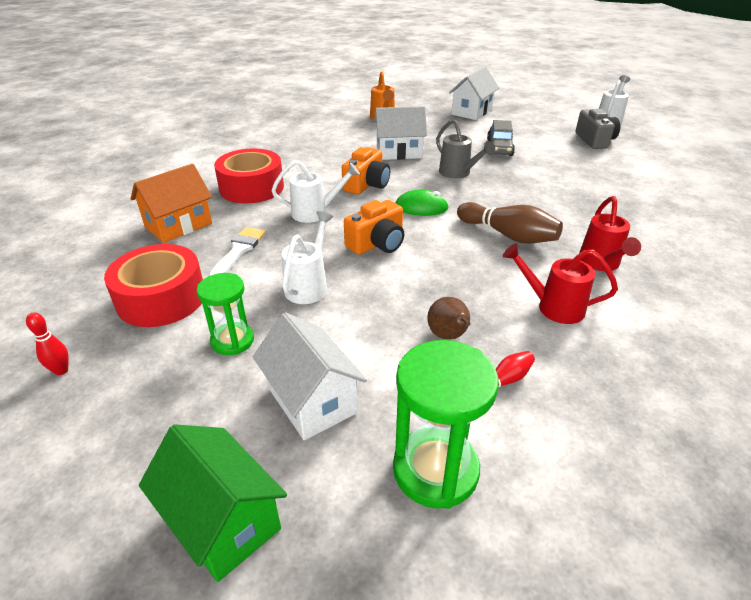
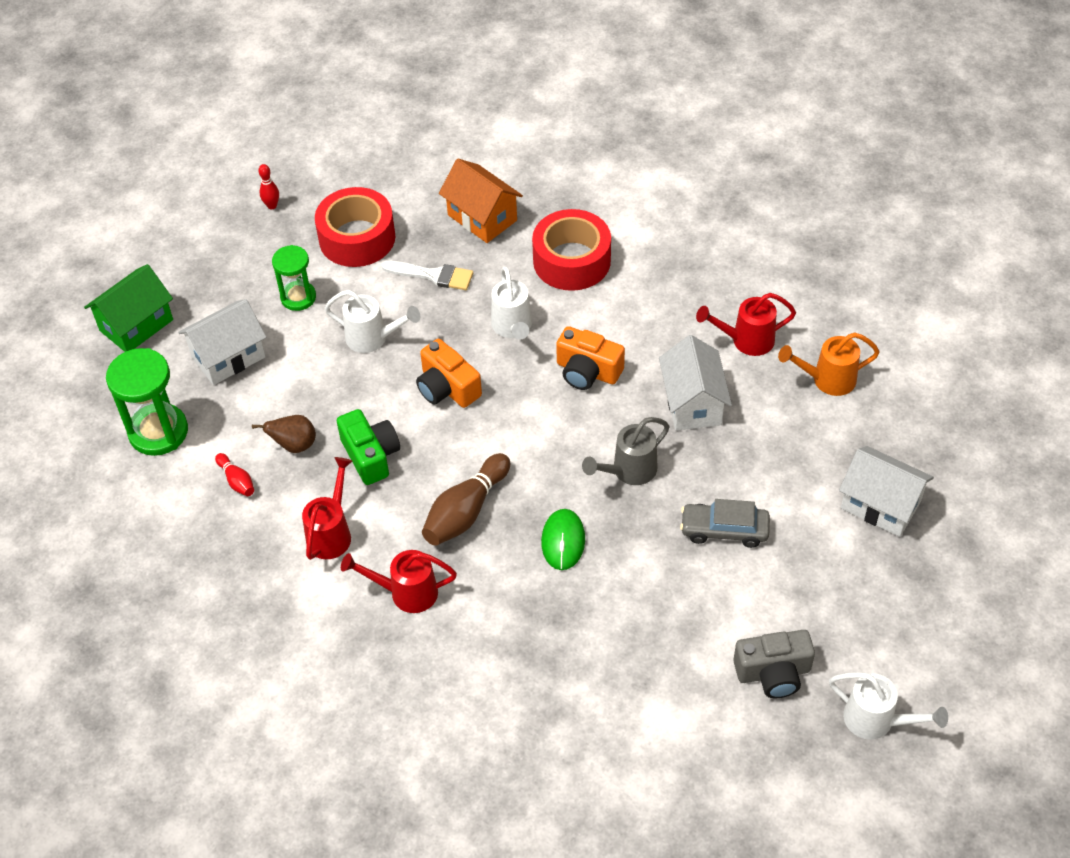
camera: 90 degrees right, 15 degrees up
green mouse [395,190,449,216] -> green mouse moved to [541,509,585,570]
none -> green camera [337,409,400,485]
none -> red watering can [696,293,796,356]

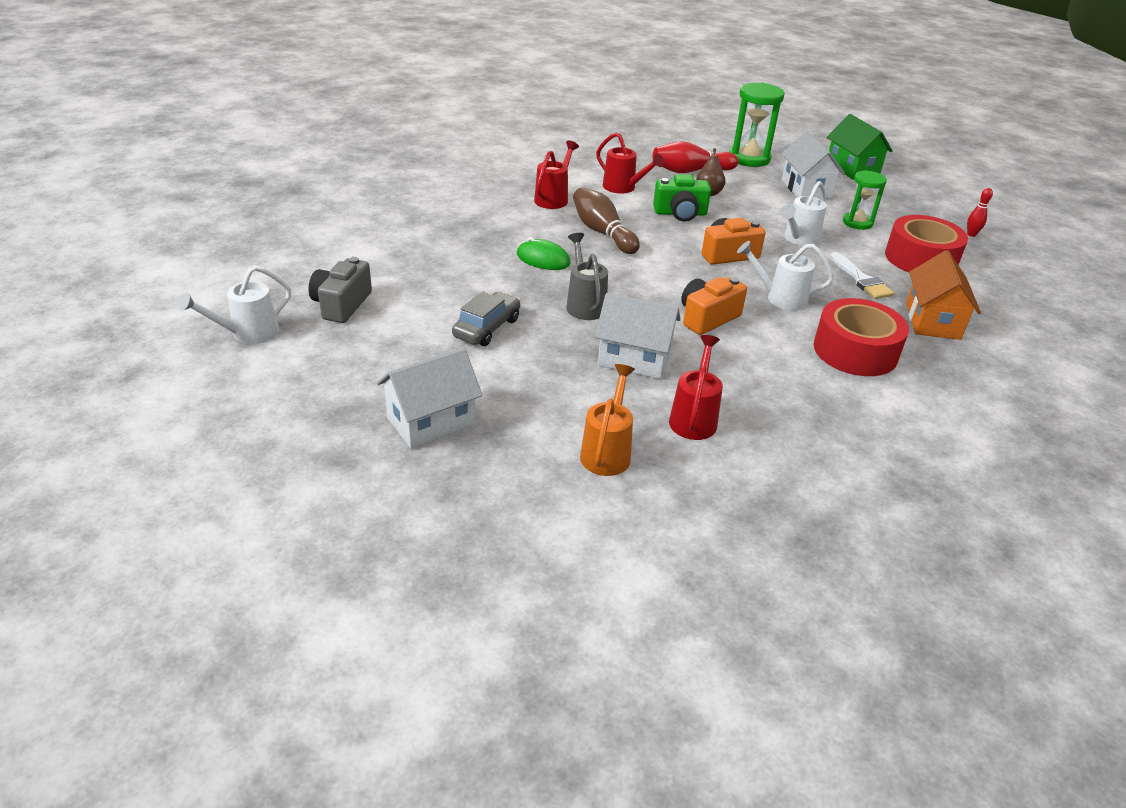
camera: 110 degrees right, 15 degrees down
red bowling pin [215,453,254,496] -> red bowling pin [653,141,738,173], size x1.96
white brush [382,261,473,290] -> white brush turned 60 degrees counterclockwise [830,252,894,299]
orange house [439,159,523,243] -> orange house turned 60 degrees counterclockwise [906,250,981,340]

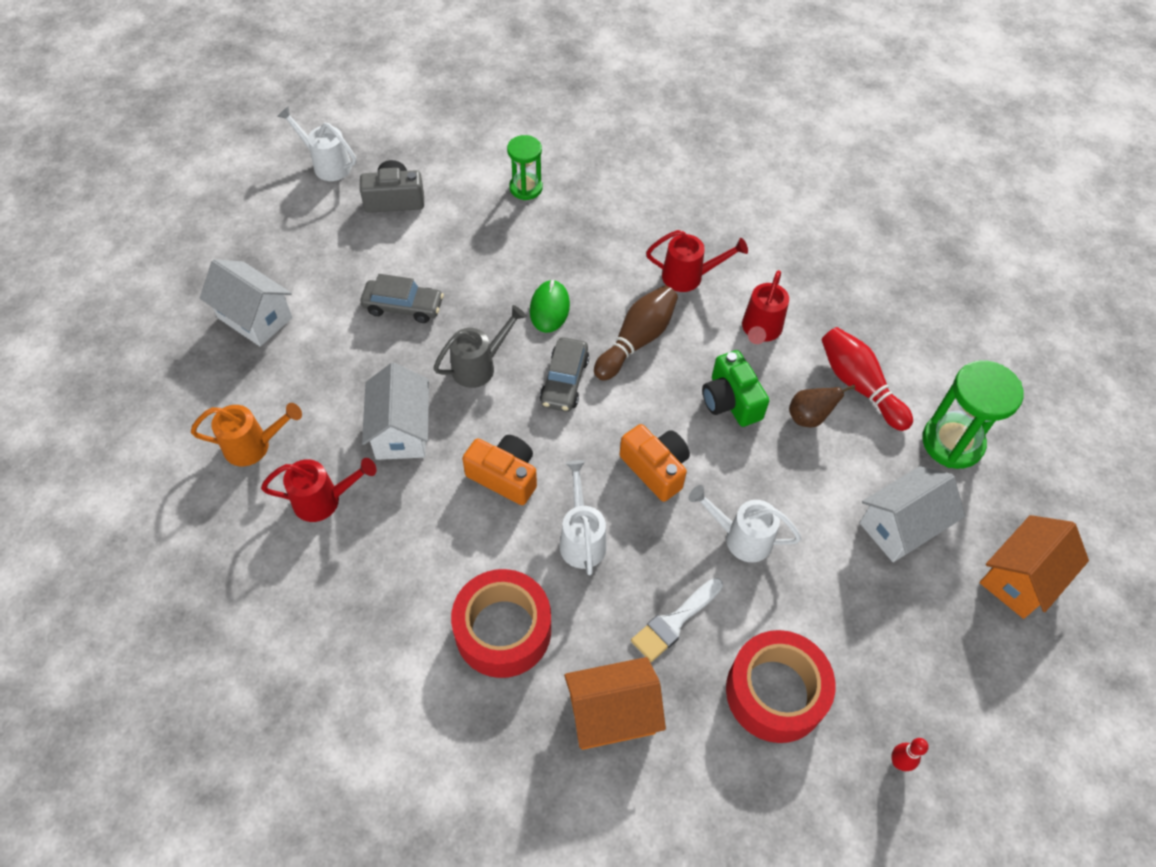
camera: 70 degrees right, 20 degrees up
green house [827,114,893,180] -> orange house [979,515,1089,619]
green hourglass [843,170,887,230] -> green hourglass moved to [507,135,543,200]
none -> grey car [540,337,589,412]

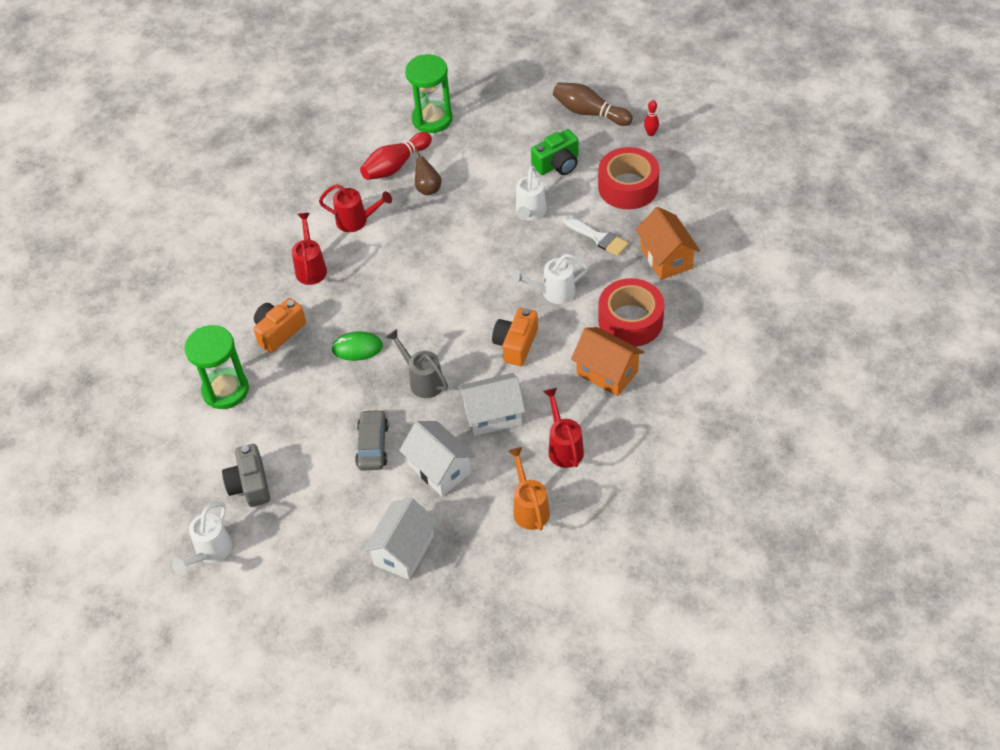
camera: 95 degrees left, 5 degrees down
green hourglass [507,135,543,200] -> green hourglass [184,325,249,409], size x1.58
grey car [540,337,589,412] -> none
brown bowling pin [594,285,678,381] -> brown bowling pin moved to [553,82,633,126]
orange camera [620,424,690,502] -> orange camera moved to [254,298,306,353]
green camera [702,350,769,427] -> green camera moved to [531,129,578,175]
white house [860,466,965,562] -> white house moved to [399,421,475,496]
orange house [979,515,1089,619] -> orange house moved to [571,327,644,396]

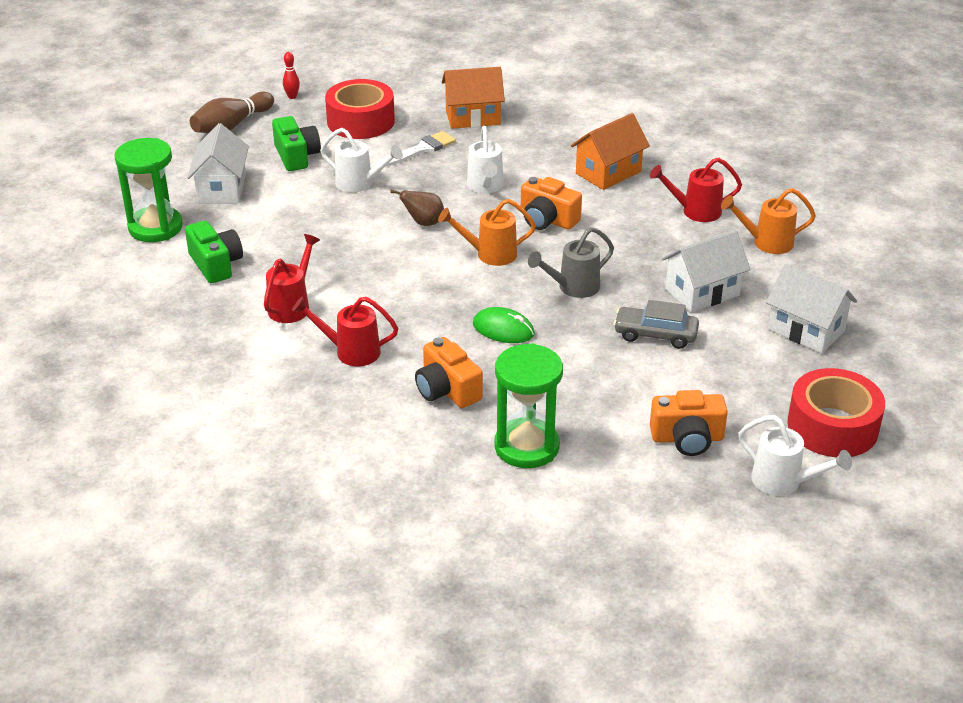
camera: 80 degrees left, 15 degrees down
grey camera [222,444,270,507] -> orange camera [650,390,728,456]
green mouse [331,332,383,361] -> green mouse turned 75 degrees counterclockwise [473,307,535,343]
red bowling pin [360,132,432,180] -> green camera [185,221,243,283]
brown pear [415,149,441,195] -> brown pear moved to [390,190,444,226]
white house [458,373,525,436] -> white house moved to [187,123,249,204]
red tape [598,278,664,347] -> red tape moved to [787,368,885,457]
none -> orange watering can [438,199,536,266]

